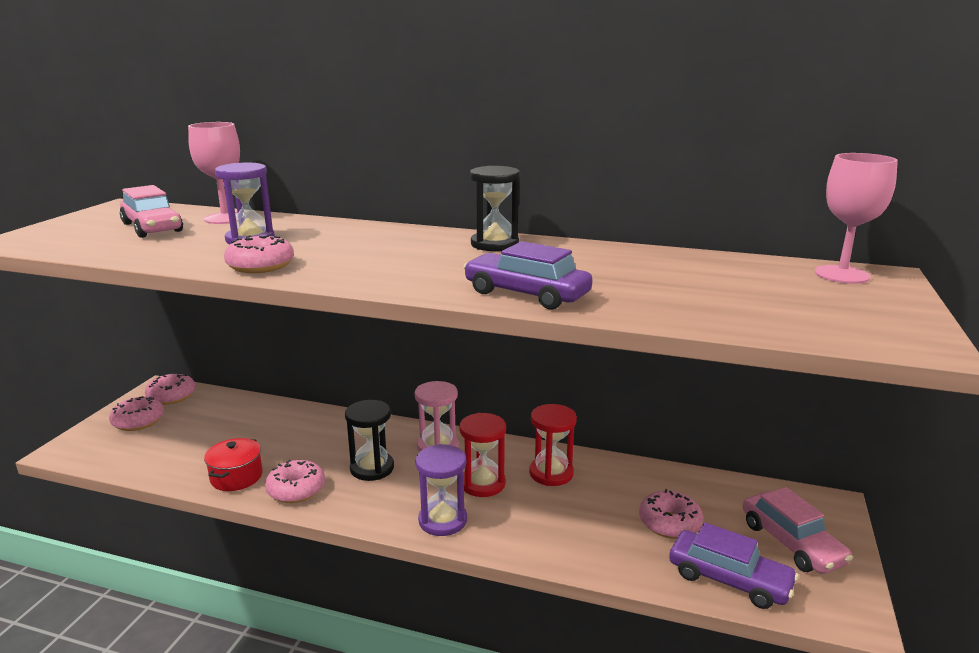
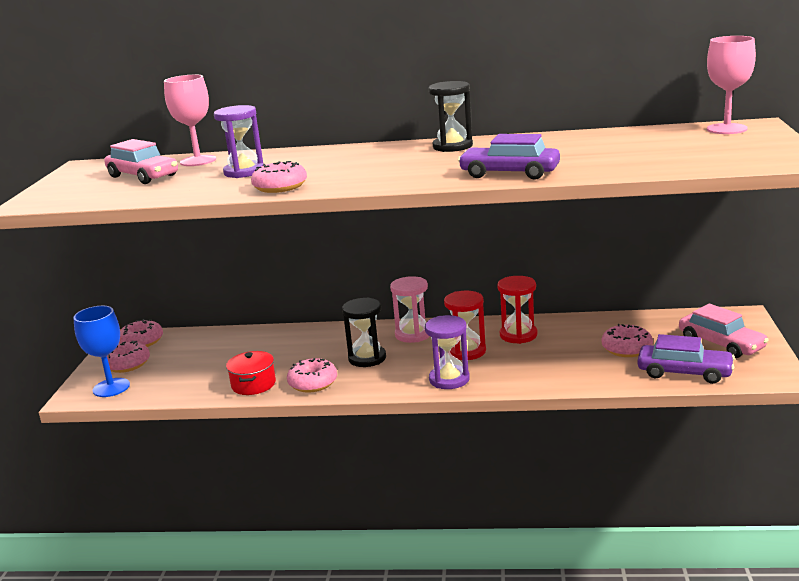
camera: 10 degrees left, 0 degrees up
none -> blue goblet [73,306,130,397]

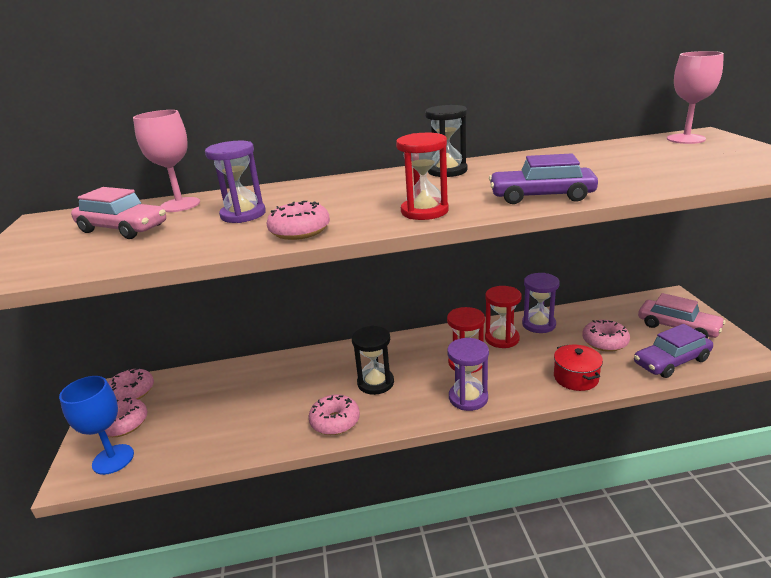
camera: 15 degrees left, 5 degrees up
red pot [226,351,276,395] -> red pot moved to [554,345,603,391]
pink hourglass [390,276,430,343] -> none
purple car [638,334,735,384] -> purple car turned 150 degrees clockwise [634,324,713,378]
none -> red hourglass [396,133,448,220]
none -> purple hourglass [522,273,560,333]

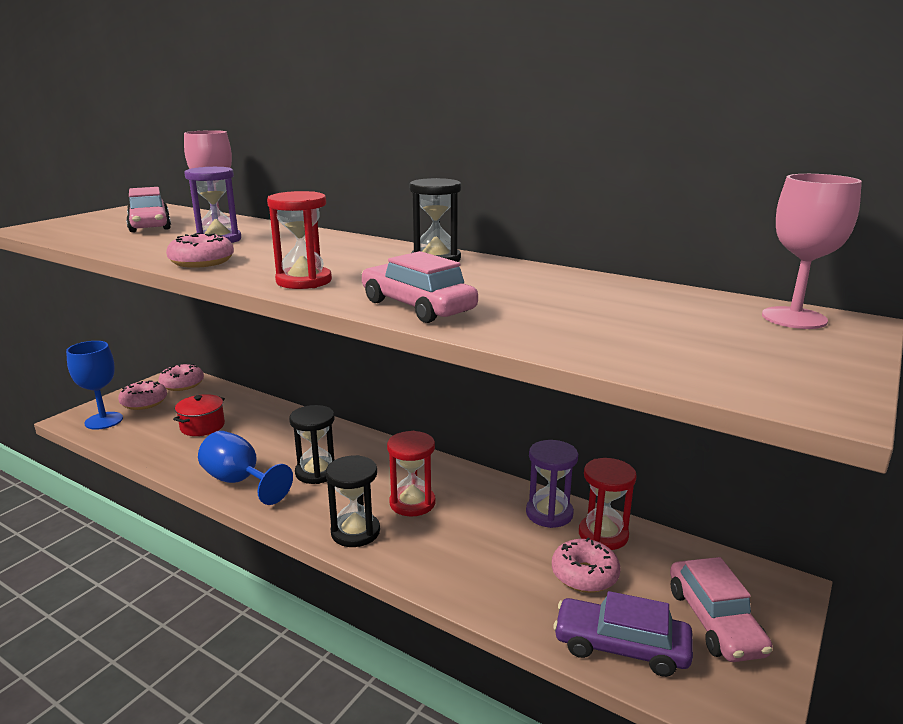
camera: 40 degrees right, 5 degrees down
pink donut [309,394,360,435] -> blue goblet [198,431,293,505]
purple hourglass [447,338,489,411] -> black hourglass [326,455,380,547]
red hourglass [485,286,521,348] -> red hourglass moved to [579,458,637,550]
purple car [489,153,598,204] -> pink car [361,251,478,323]
red pot [554,345,603,391] -> red pot moved to [173,394,225,436]

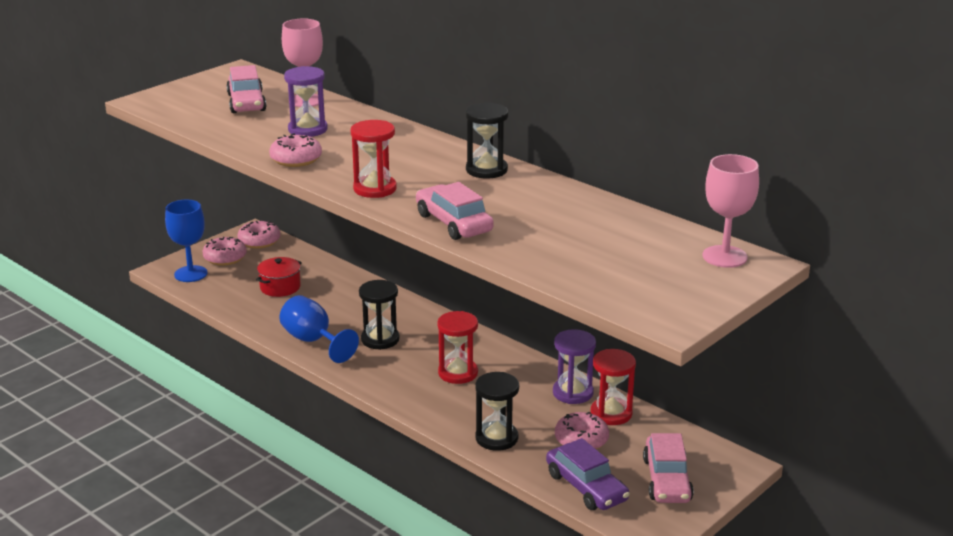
camera: 10 degrees right, 5 degrees up
black hourglass [326,455,380,547] -> black hourglass moved to [475,372,519,451]
purple car [553,591,693,677] -> purple car turned 150 degrees counterclockwise [546,438,630,510]

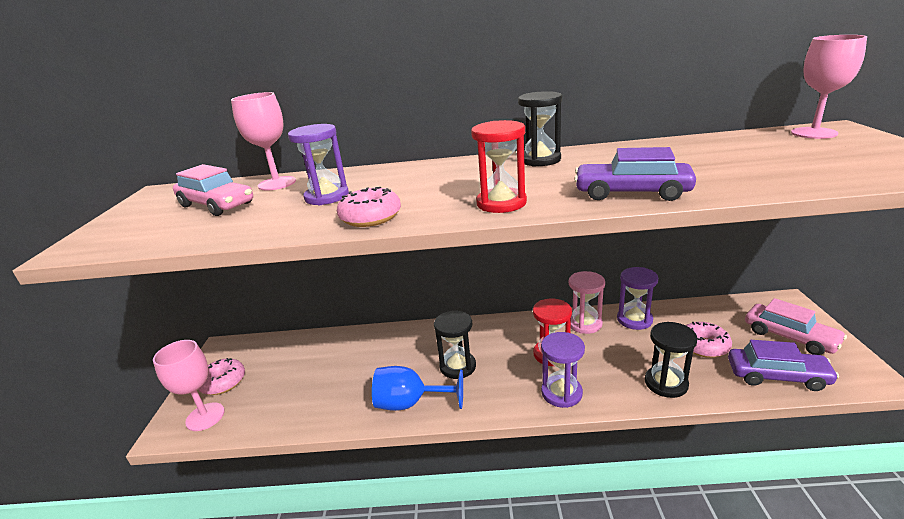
camera: 40 degrees left, 0 degrees up
blue goblet [165,200,208,282] -> pink goblet [153,340,225,431]
pink donut [237,220,280,249] -> none
red pot [256,257,302,297] -> none
pink car [416,182,494,240] -> purple car [574,147,696,201]
red hourglass [591,349,636,425] -> none
none -> purple hourglass [541,332,585,408]
none -> pink hourglass [569,271,605,334]

